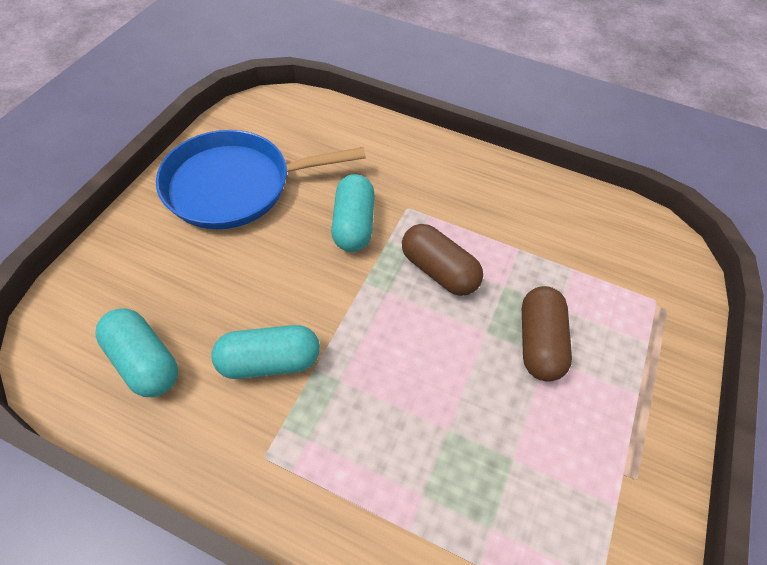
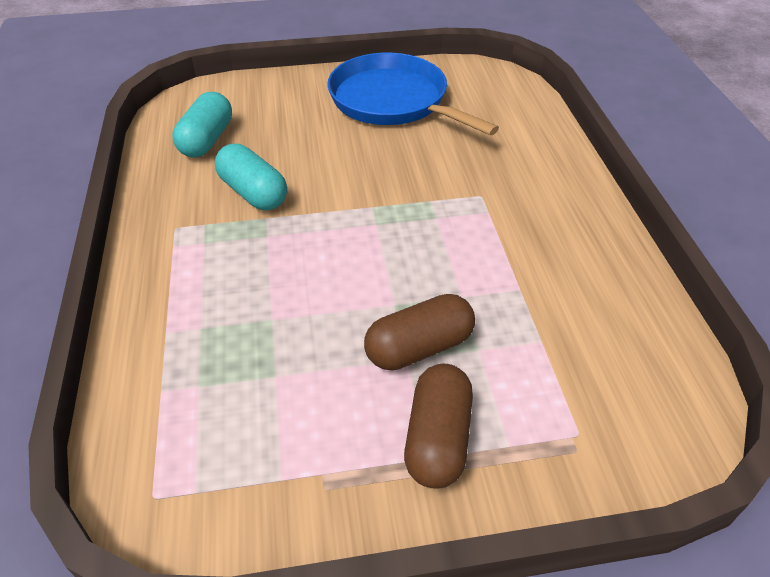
camera: 60 degrees right, 10 degrees down
turquoise capsule [331,174,375,252] -> none
brown capsule [402,224,483,296] -> brown capsule moved to [404,364,473,489]

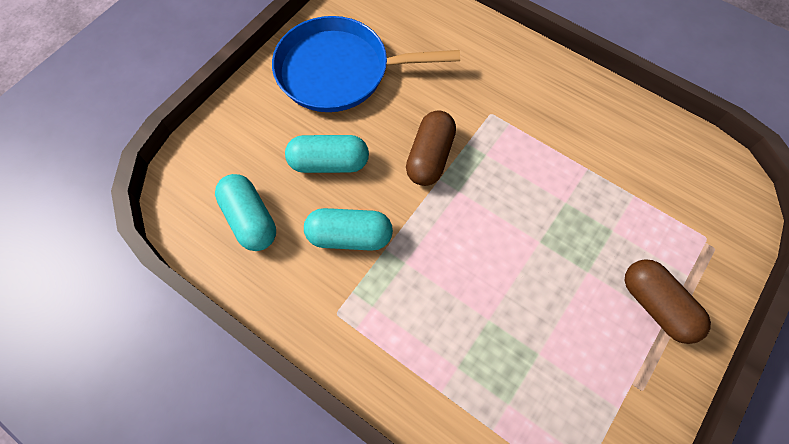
camera: 45 degrees left, 20 degrees up
brown capsule [364,294,475,370] -> brown capsule moved to [406,111,456,186]
none -> turquoise capsule [285,135,369,173]

